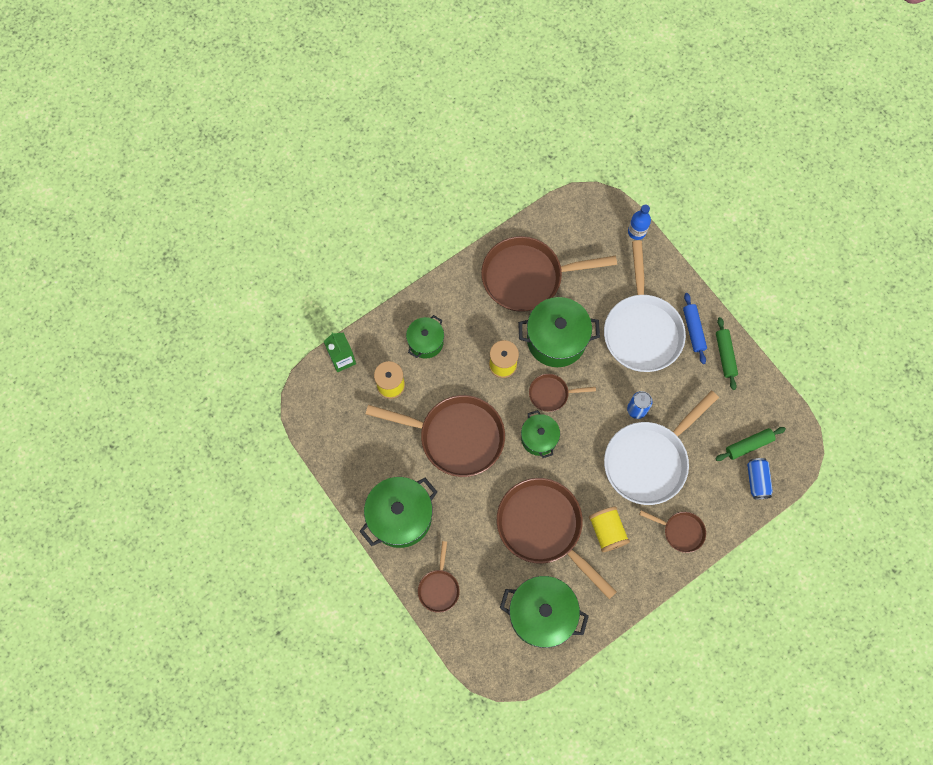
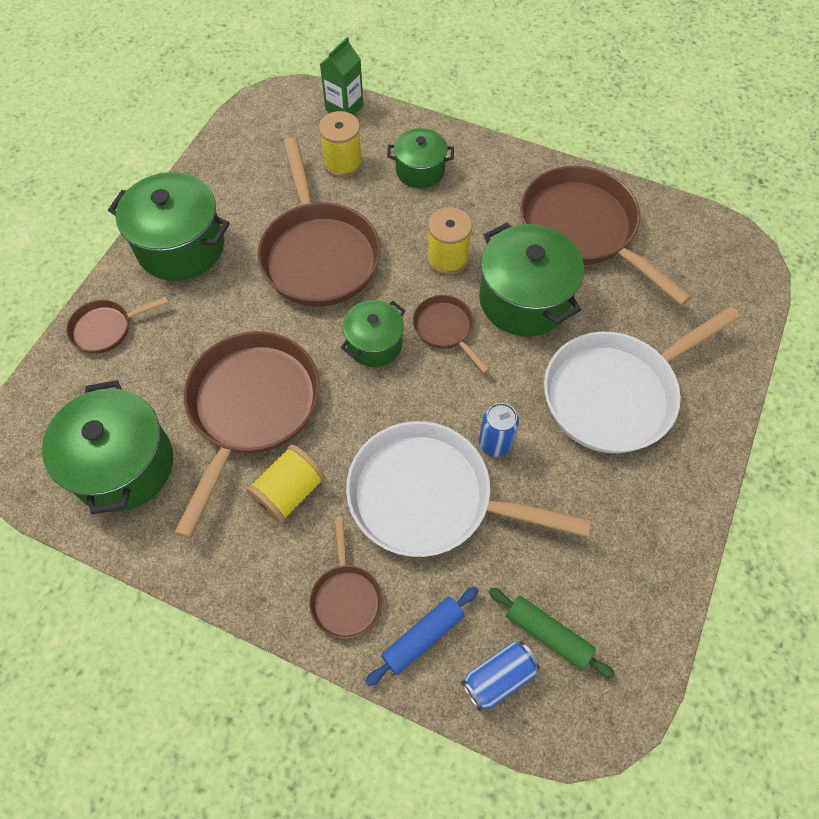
camera: 60 degrees right, 10 degrees down
blue bottle [628,205,651,240] -> none
blue rolling pin [683,293,707,364] -> blue rolling pin moved to [365,587,479,686]
green rolling pin [716,317,738,390] -> none

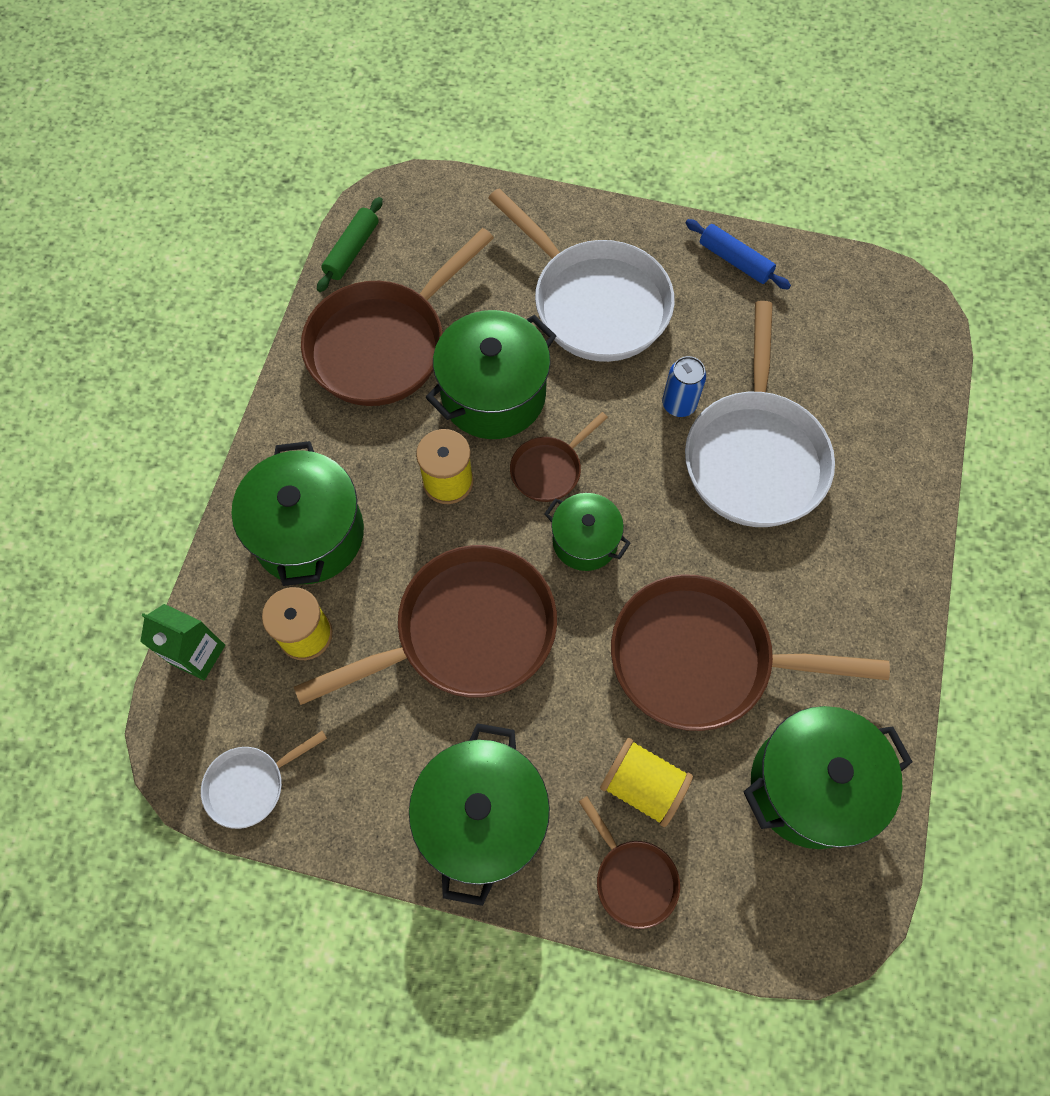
camera: 100 degrees left, 5 degrees up
yellow spool [246,445,326,524] -> yellow spool moved to [600,738,693,827]
brown pan [309,517,382,639] -> none
blue rolling pin [365,587,479,686] -> blue rolling pin moved to [686,219,791,289]
green pot [387,128,454,188] -> green pot [231,441,364,586], size x1.69
blue can [461,641,540,712] -> none
green rolling pin [489,588,615,679] -> green rolling pin moved to [317,197,383,292]
none -> white pan [201,731,327,829]

